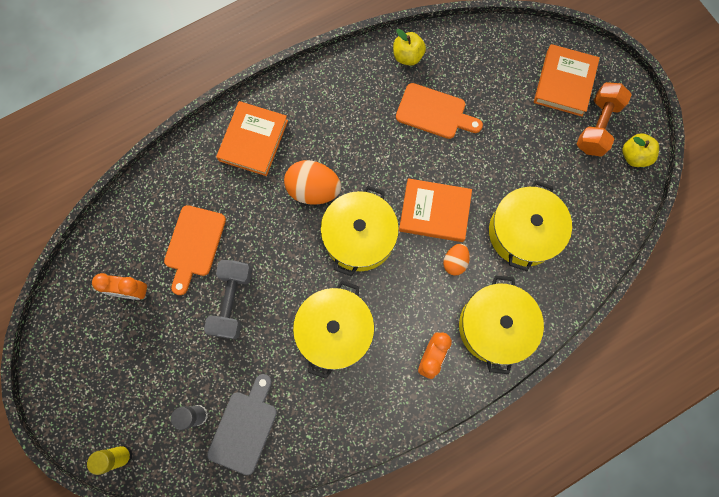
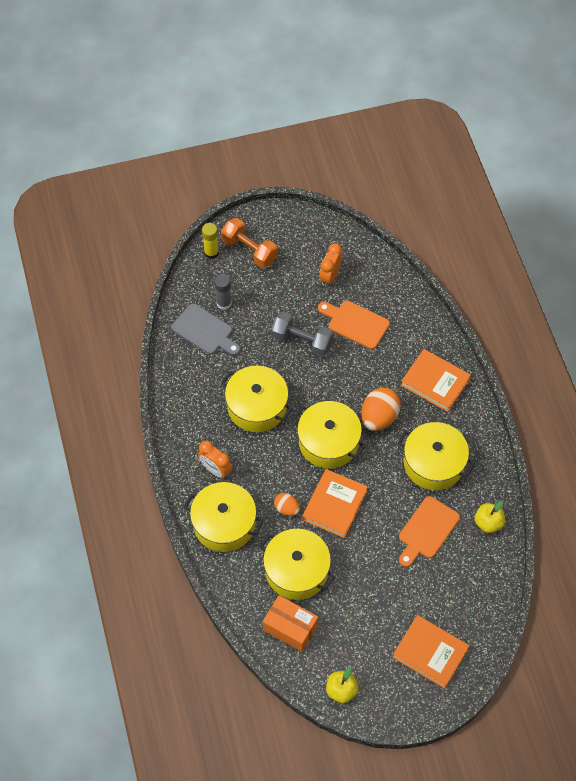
camera: 105 degrees right, 15 degrees down
orange dumbbell [577,82,632,157] -> orange dumbbell moved to [221,218,278,268]
none -> orange box [263,595,318,652]
none -> yellow pot [398,422,475,490]

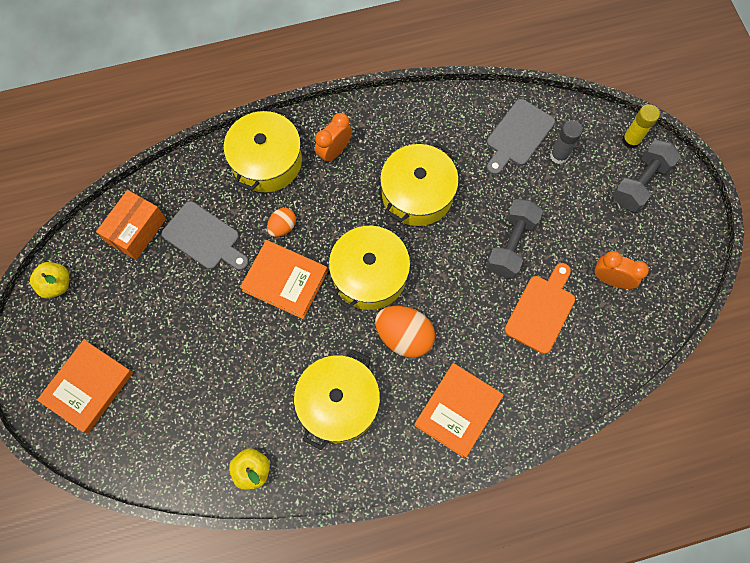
camera: 90 degrees right, 10 degrees up
orange dumbbell [221,218,278,268] -> grey dumbbell [613,140,681,212]
yellow pot [260,529,335,600] -> grey cutting board [162,201,249,270]
orange cutting board [399,496,460,567] -> none

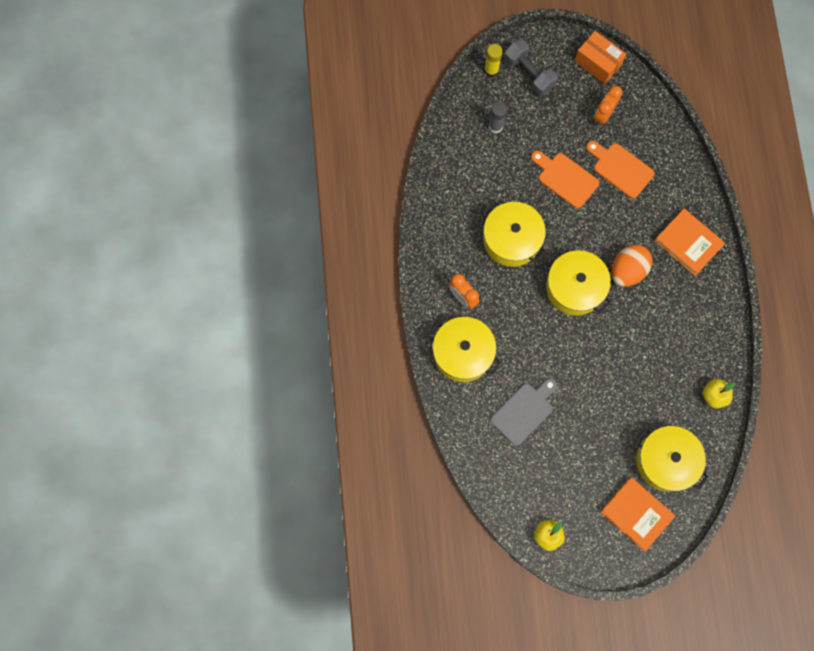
camera: 80 degrees left, 5 degrees up
orange box [96,190,166,260] -> orange box moved to [575,31,626,84]
orange book [240,240,328,319] -> none
orange egg [267,208,296,237] -> none
yellow pot [294,349,380,450] -> yellow pot moved to [635,426,709,492]
grey dumbbell [486,199,543,279] -> orange cutting board [531,151,599,208]
grey cutting board [487,99,555,175] -> none

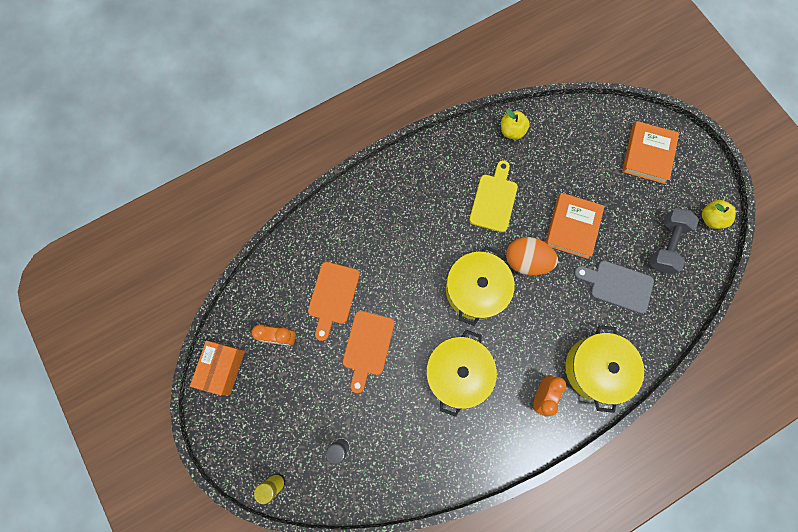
camera: 115 degrees left, 0 degrees up
grey dumbbell [504,39,558,96] -> grey dumbbell moved to [649,208,699,275]
orange egg [611,245,653,287] -> orange egg moved to [506,237,558,275]
yellow pot [635,426,709,492] -> none
orange book [654,208,725,276] -> orange book moved to [545,193,605,259]
none -> yellow cutting board [469,160,518,232]

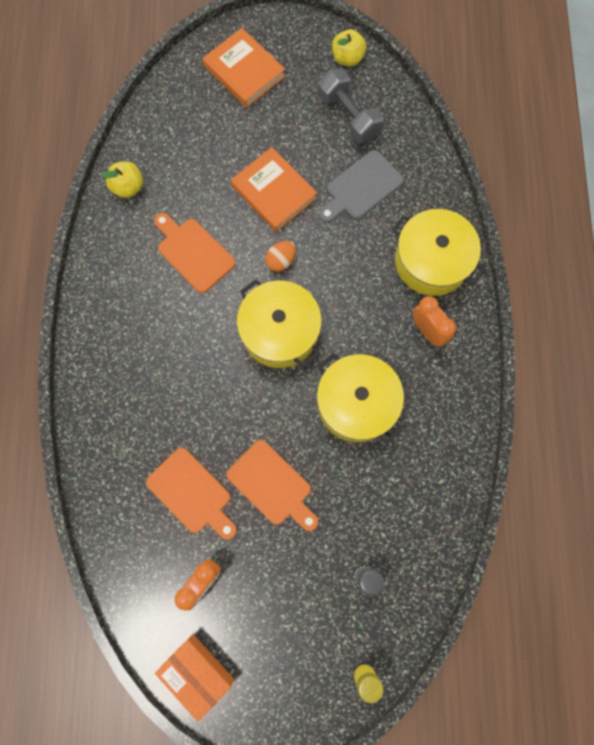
camera: 60 degrees left, 0 degrees up
yellow cutting board [469,160,518,232] -> orange cutting board [154,213,235,293]
orange egg [506,237,558,275] -> orange egg [265,241,296,272], size x0.56

